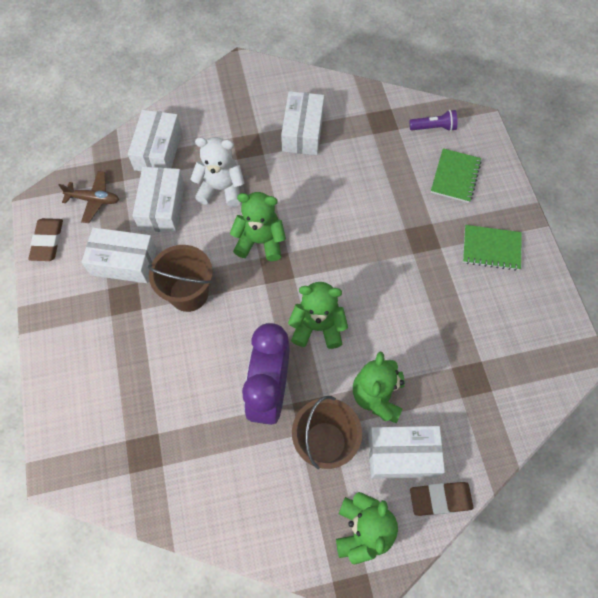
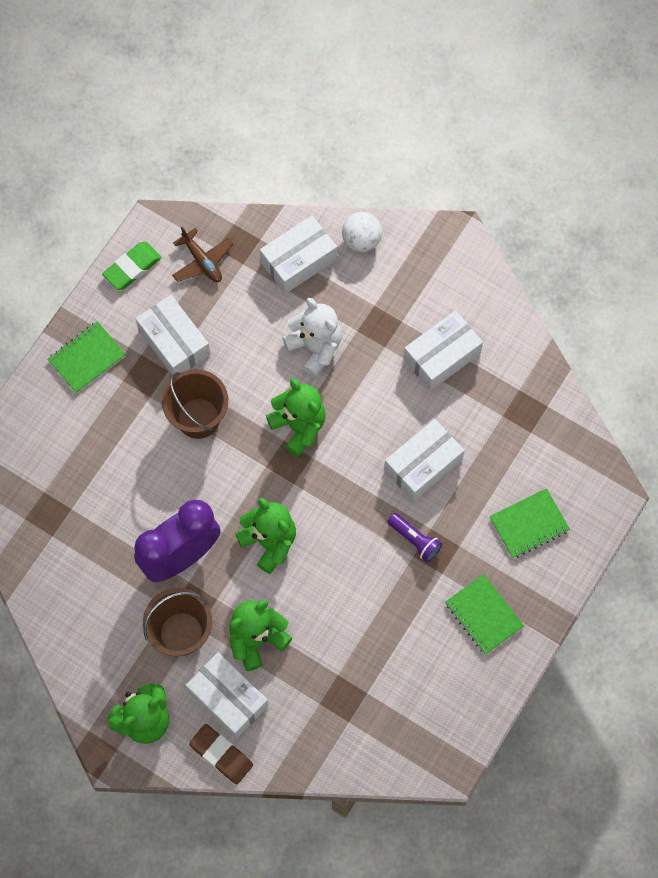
camera: 45 degrees right, 5 degrees up
brown eraser [28,218,63,261] -> green eraser [102,242,162,290]
white box [132,167,185,233] -> white box moved to [384,419,465,502]
purple flashlight [409,110,457,131] -> purple flashlight moved to [387,513,442,562]
none -> green notebook [47,321,126,394]
none -> white ball [342,212,382,252]

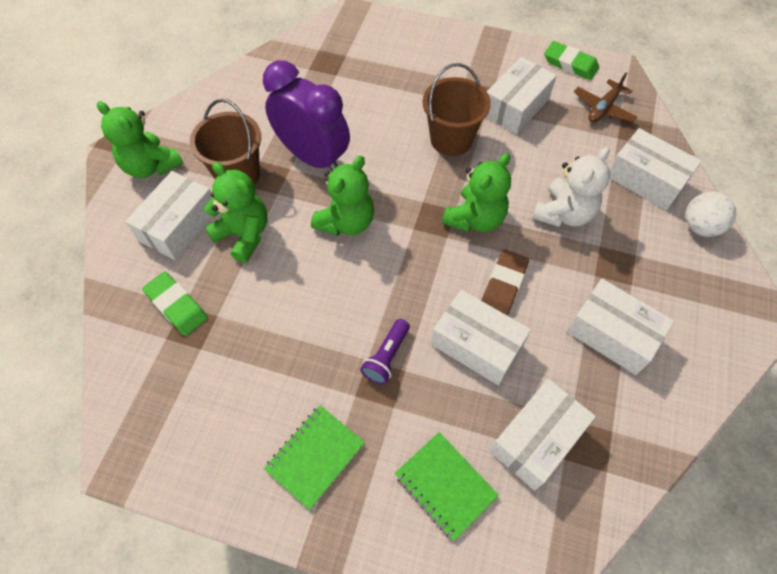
camera: 75 degrees right, 10 degrees down
green notebook [47,321,126,394] -> none
brown eraser [189,724,253,784] -> brown eraser moved to [481,250,529,316]
none -> green eraser [142,271,208,336]
none -> white box [490,379,596,490]

